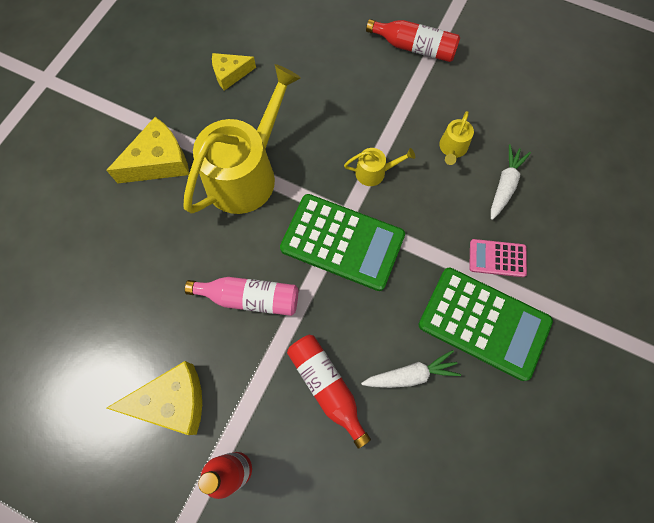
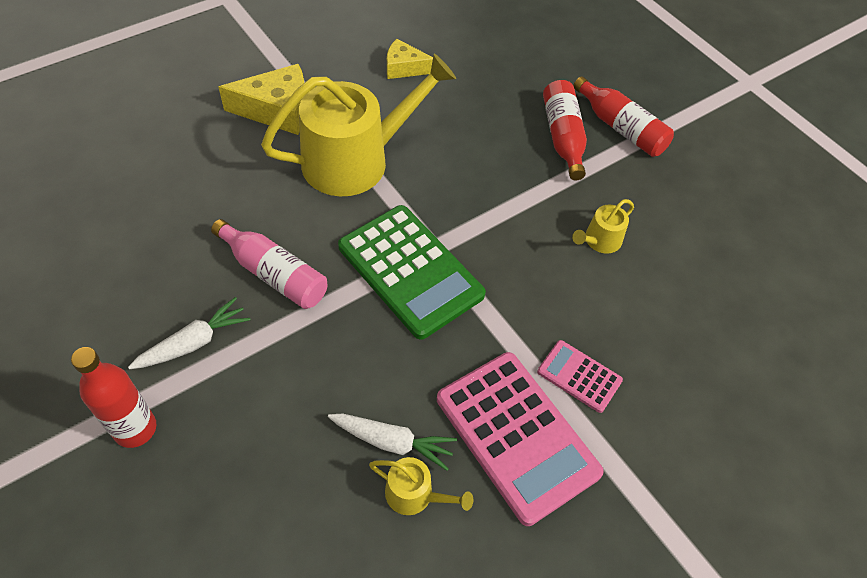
camera: 25 degrees right, 15 degrees down
yellow cheese [107,361,202,435] -> none
red bottle [287,335,371,449] -> red bottle moved to [543,80,587,180]
yellow watering can [344,148,415,186] -> yellow watering can moved to [369,457,473,515]
green calculator [418,268,553,381] -> pink calculator [437,352,604,526]
white carrot [491,144,531,220] -> white carrot moved to [128,297,251,369]

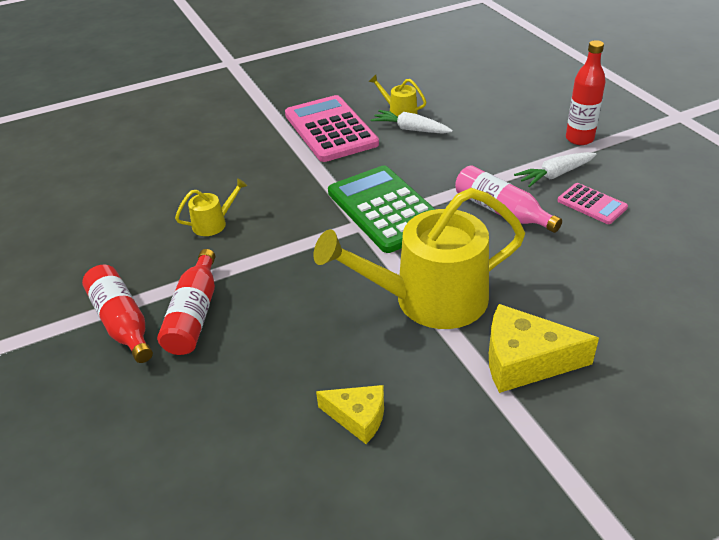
camera: 165 degrees left, 15 degrees down
pink calculator [537,340,623,413] -> pink calculator moved to [557,183,628,224]

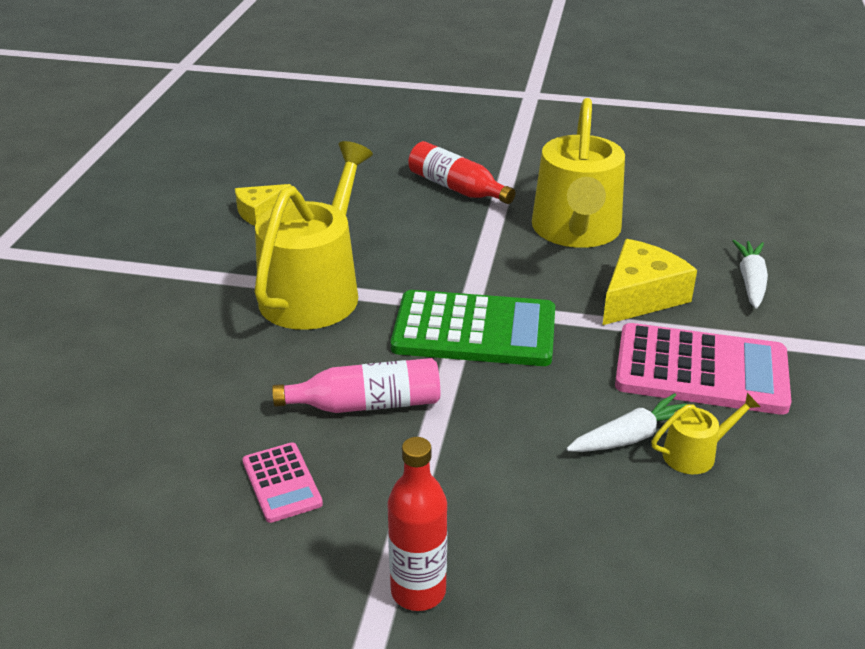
camera: 125 degrees right, 5 degrees down
red bottle [82,265,153,363] -> none
yellow watering can [175,178,247,236] -> yellow watering can [532,98,625,248], size x2.36
yellow cheese [489,304,599,393] -> yellow cheese moved to [603,239,697,325]
white carrot [514,152,597,187] -> white carrot moved to [732,240,768,309]
pink calculator [557,183,628,224] -> pink calculator turned 105 degrees counterclockwise [242,442,323,523]

